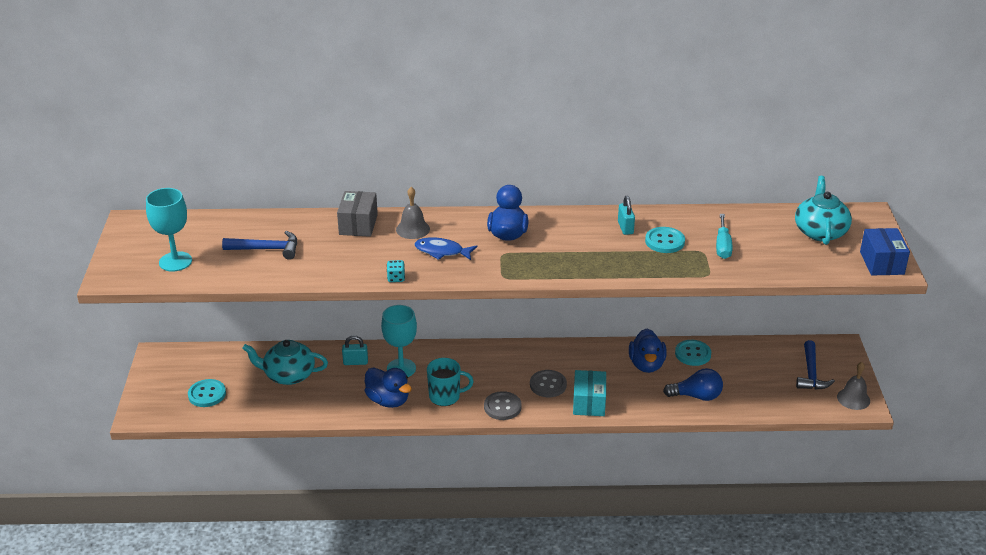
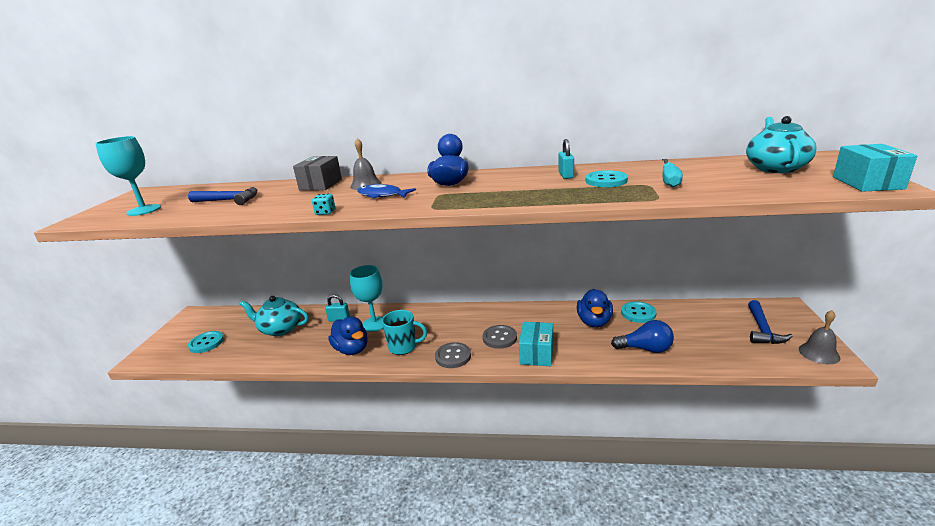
camera: 10 degrees right, 10 degrees down
blue box [860,228,910,275] -> turquoise box [833,144,917,192]

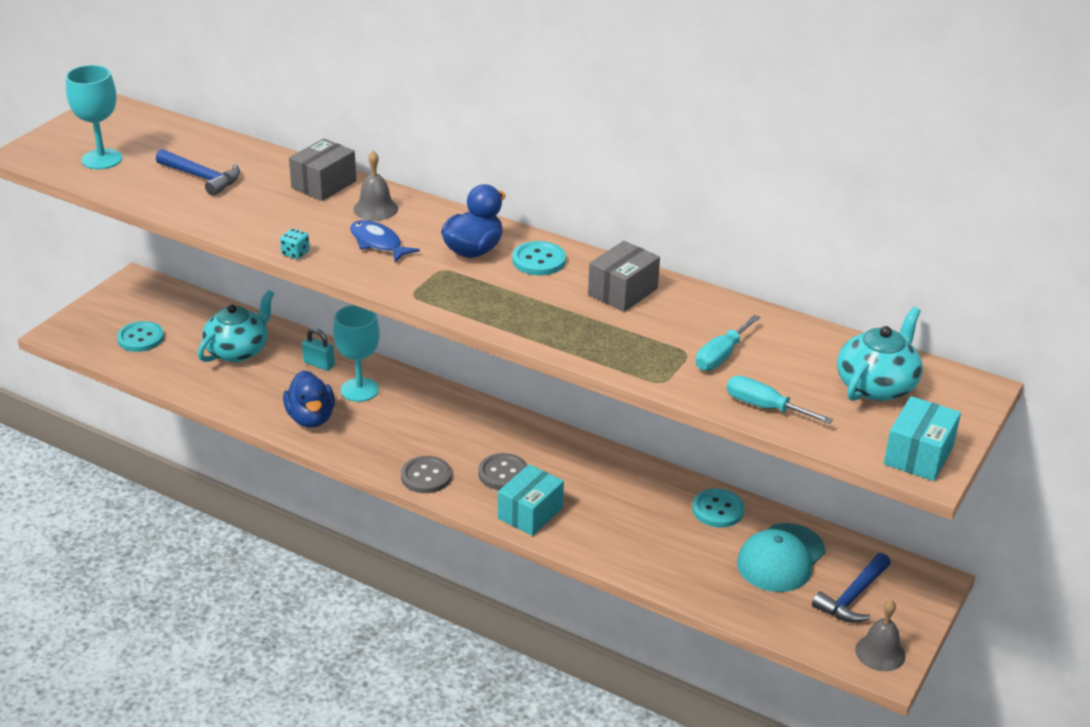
camera: 20 degrees right, 10 degrees up
turquoise teapot [240,296,309,336] -> turquoise teapot turned 90 degrees clockwise [198,290,274,362]
turquoise mug [382,310,427,355] -> none
turquoise padlock [559,139,574,179] -> grey box [588,241,660,312]
blue duck [577,289,613,327] -> none
turquoise button [586,170,628,187] -> turquoise button moved to [512,241,566,275]
blue light bulb [611,320,674,353] -> none
none -> turquoise screwdriver [727,376,833,424]
none -> turquoise cap [737,523,826,592]

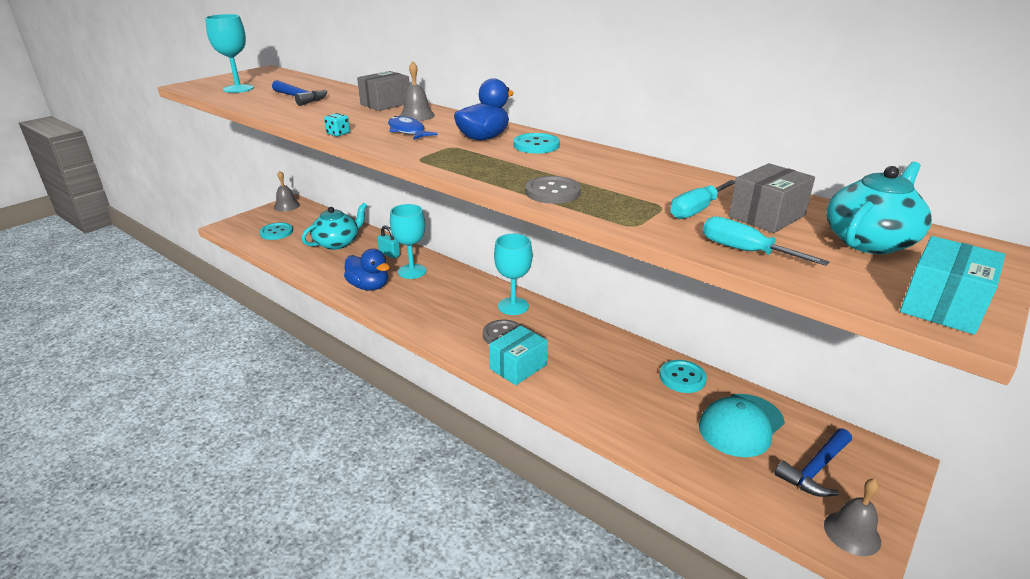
camera: 10 degrees right, 5 degrees down
blue duck [283,370,335,428] -> blue duck turned 45 degrees counterclockwise [344,249,390,291]
grey button [401,456,451,493] -> grey button moved to [525,176,581,204]
grey box [588,241,660,312] -> grey box moved to [729,163,815,233]
none -> grey bell [274,171,300,212]
none -> turquoise goblet [494,234,532,315]

